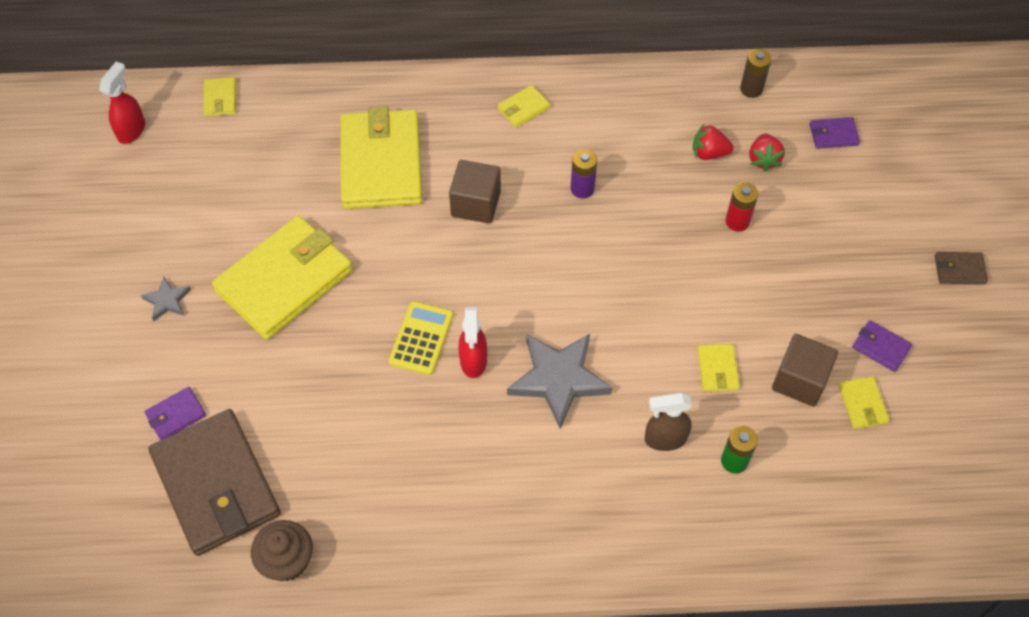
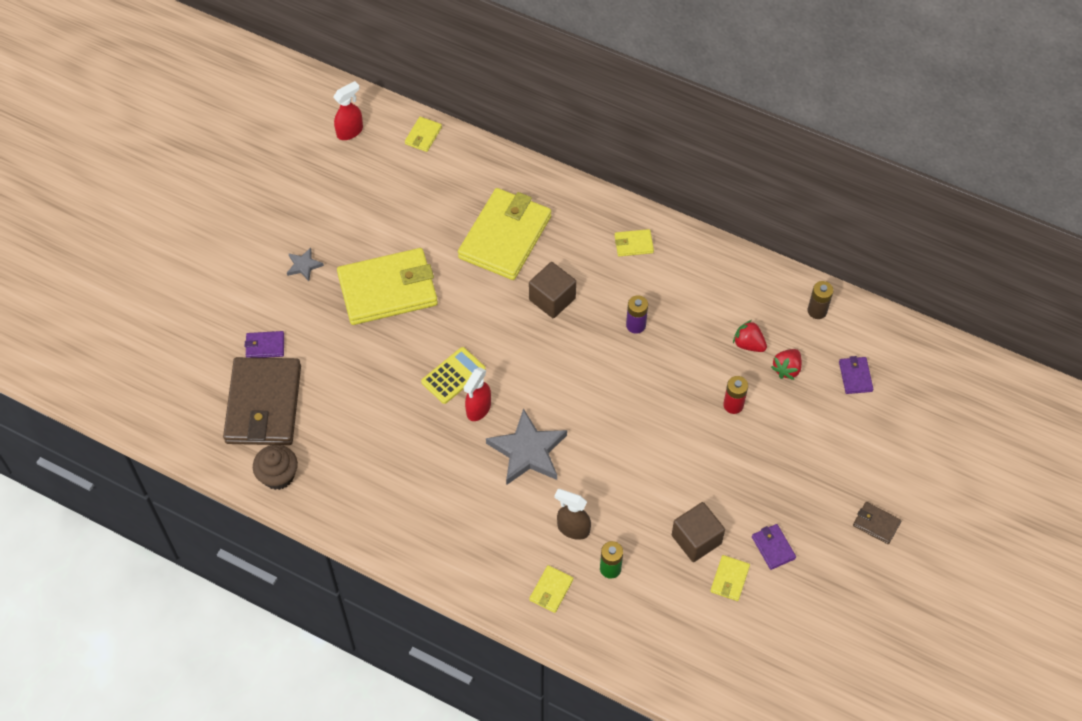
camera: 30 degrees right, 0 degrees up
yellow wallet [697,344,740,392] -> yellow wallet moved to [529,565,573,613]
purple wallet [809,117,860,149] -> purple wallet turned 60 degrees clockwise [839,356,873,394]

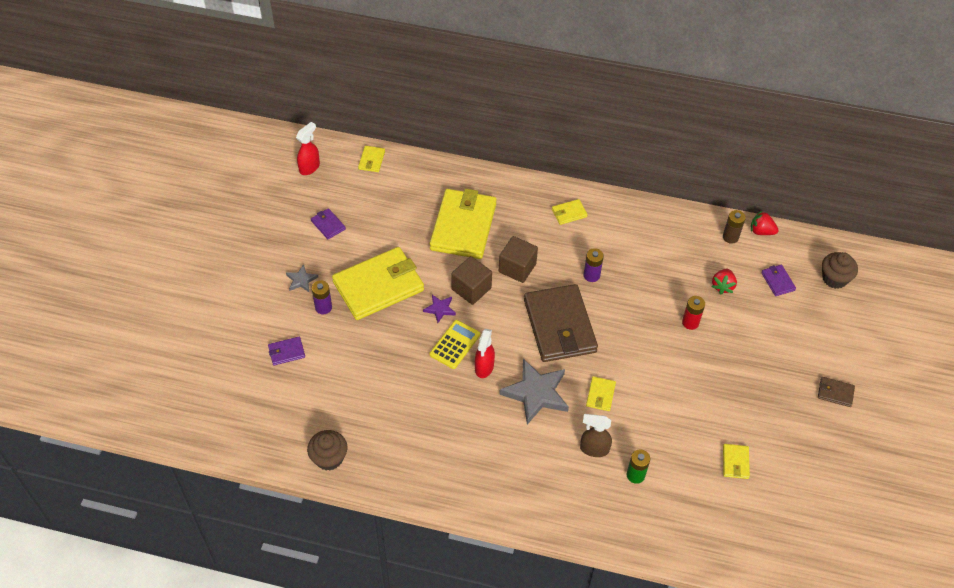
camera: 15 degrees left, 5 degrees down
brown wallet [223,357,301,445] -> brown wallet moved to [524,284,598,362]
yellow wallet [529,565,573,613] -> yellow wallet moved to [586,376,616,411]
brown cube [672,502,725,562] -> brown cube moved to [452,256,492,305]
red strawberry [733,320,767,352] -> red strawberry moved to [751,211,779,235]
purple wallet [752,524,796,570] -> purple wallet moved to [311,208,346,239]
none -> purple battery [312,280,332,314]
none -> purple star [423,295,456,323]
none -> brown cupcake [822,252,858,289]

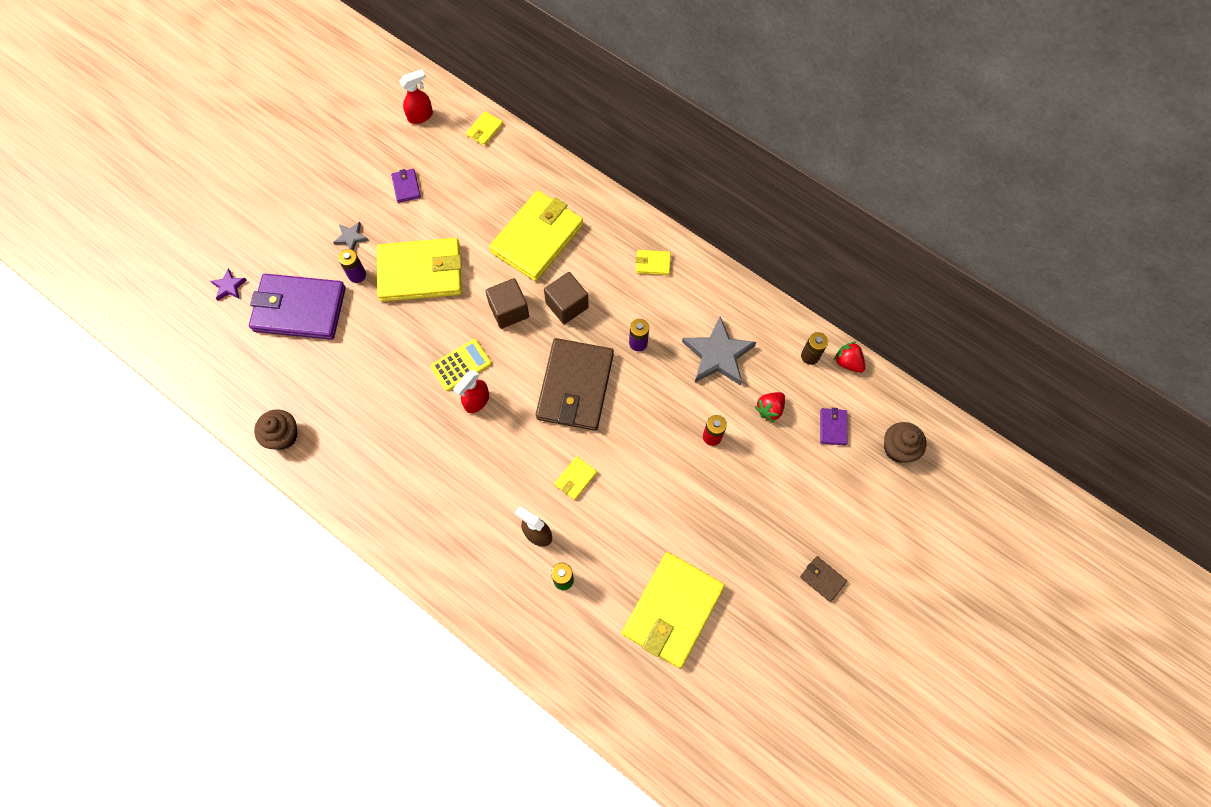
camera: 25 degrees right, 15 degrees up
purple wallet [268,336,305,365] -> purple wallet [249,274,346,340], size x2.42
purple star [423,295,456,323] -> purple star moved to [210,269,247,301]
grey star [499,359,569,425] -> grey star moved to [682,316,756,385]
yellow wallet [723,444,750,479] -> yellow wallet [622,552,725,668], size x2.42

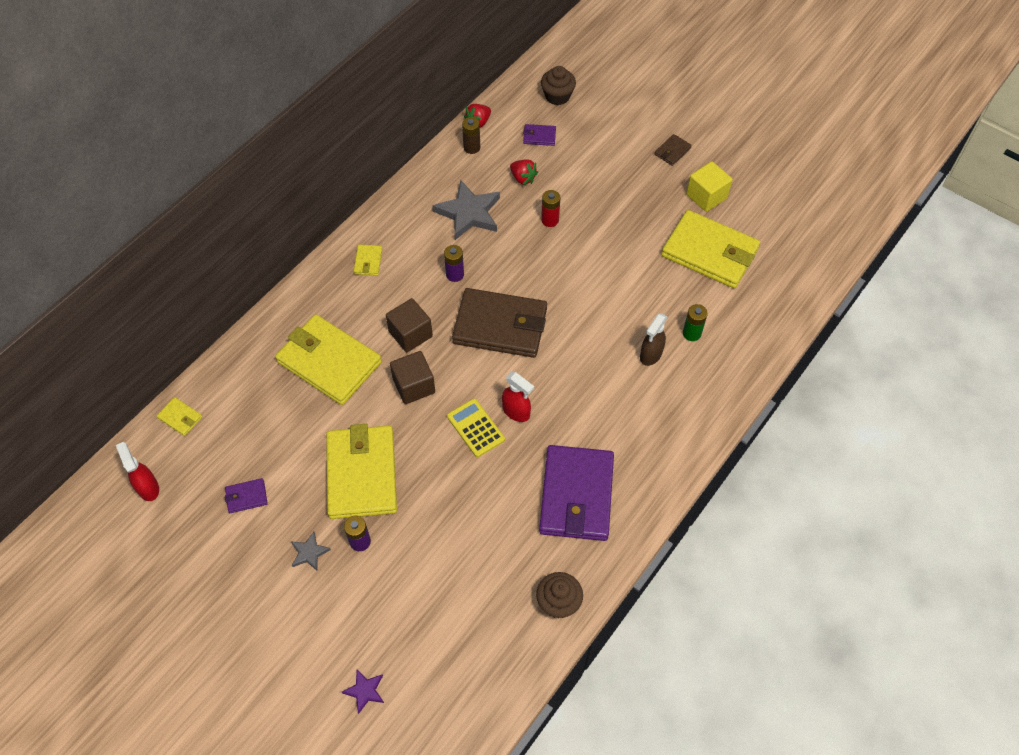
camera: 90 degrees left, 10 degrees down
purple wallet [249,274,346,340] -> purple wallet moved to [539,445,614,541]
yellow wallet [554,456,597,500] -> none
none -> yellow cube [686,161,733,212]

